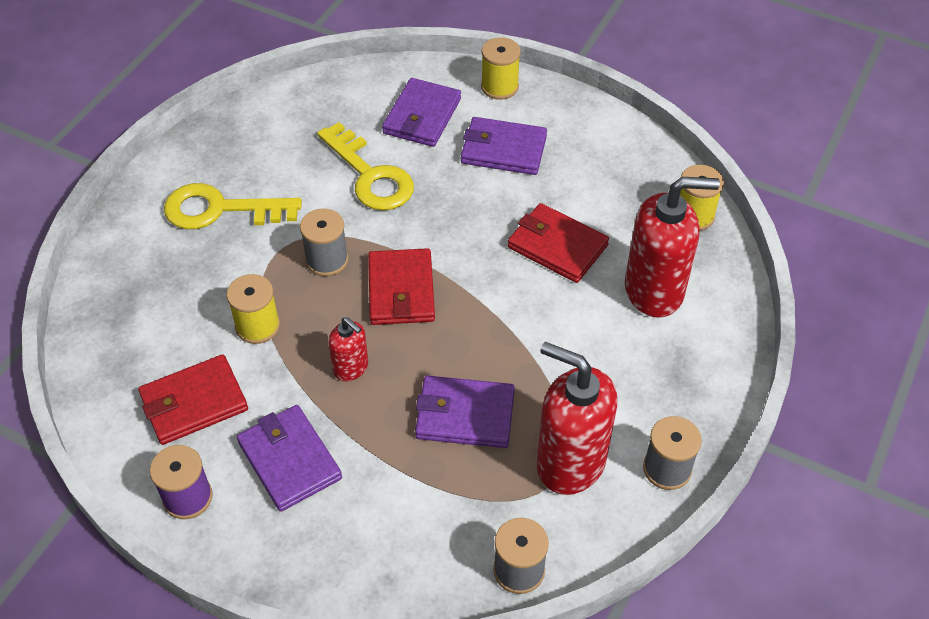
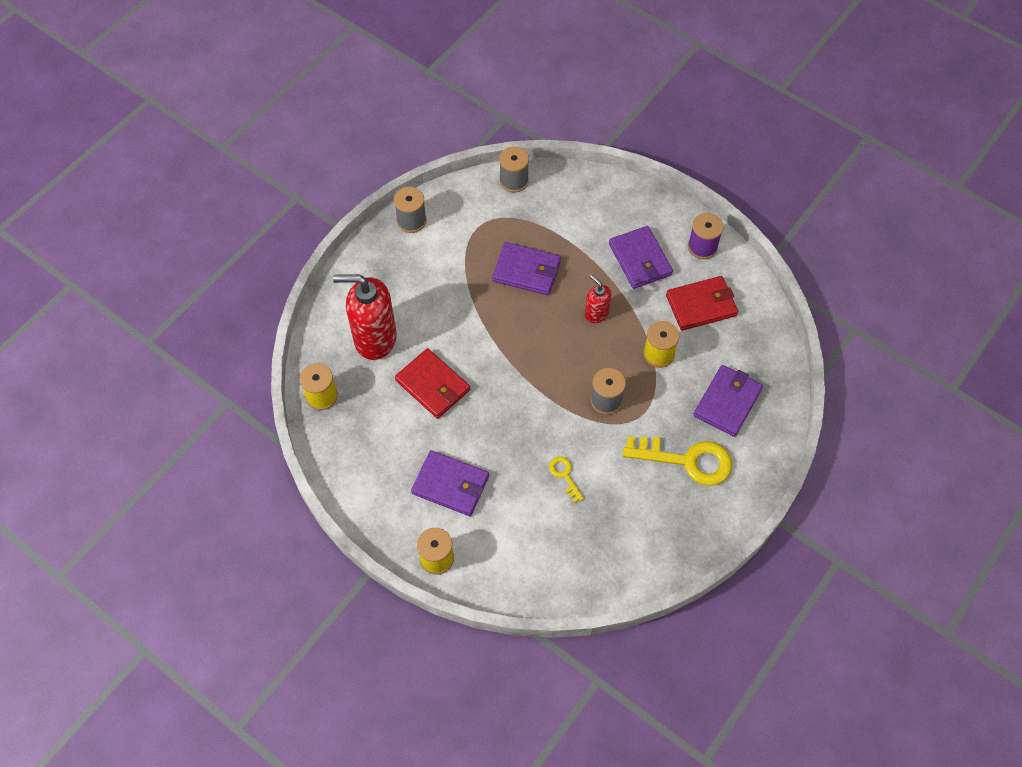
camera: 170 degrees left, 10 degrees up
yellow key [317,122,414,211] -> yellow key [549,456,584,503], size x0.48
red wallet [368,248,435,325] -> none
purple wallet [382,78,461,147] -> purple wallet moved to [693,365,763,437]
red soap dispenser [537,342,617,495] -> none

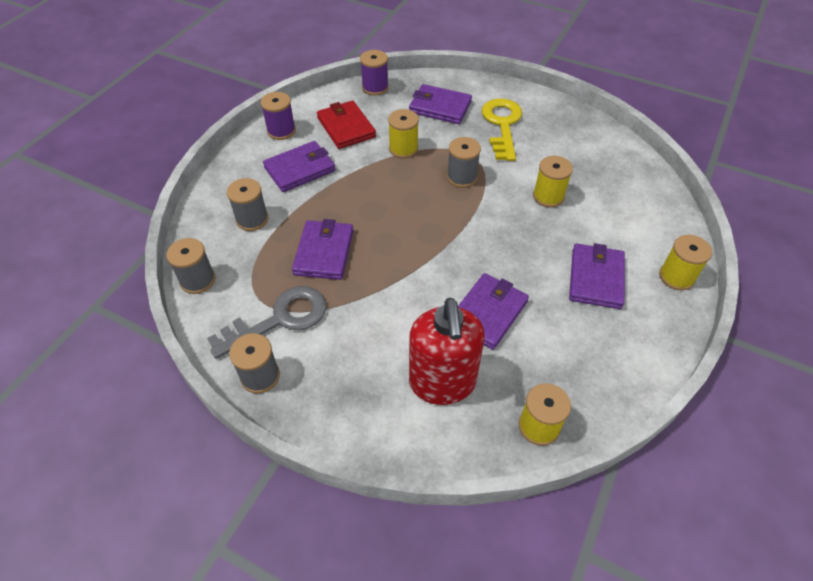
camera: 100 degrees left, 10 degrees down
red wallet [395,348,470,419] -> purple wallet [458,273,529,350]
yellow key [549,456,584,503] -> yellow spool [533,156,573,207]
red soap dispenser [585,275,612,323] -> none
none -> grey key [207,286,326,359]
none -> grey spool [227,178,268,231]
none -> purple spool [360,50,389,96]

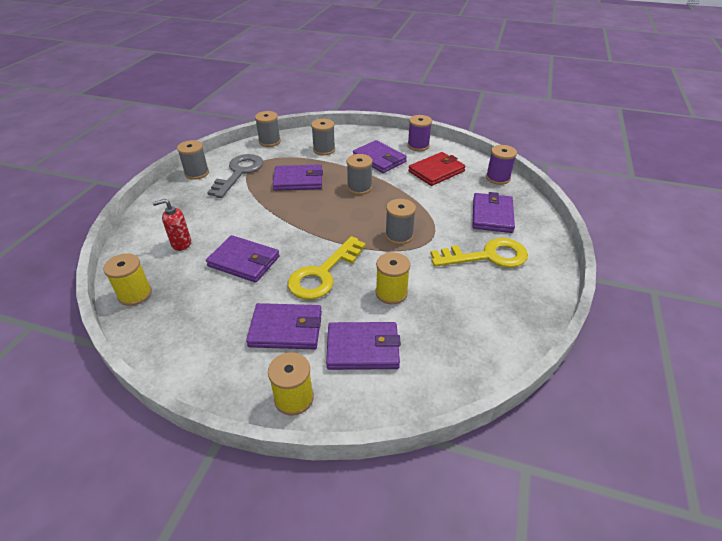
camera: 80 degrees right, 10 degrees down
grey key [207,286,326,359] -> grey key turned 120 degrees counterclockwise [207,154,264,198]
yellow spool [388,109,419,158] -> none
red soap dispenser [409,298,485,405] -> red soap dispenser [153,199,191,251], size x0.51
none -> yellow key [288,236,366,300]
none -> purple wallet [326,322,401,370]
none -> grey spool [347,154,372,195]

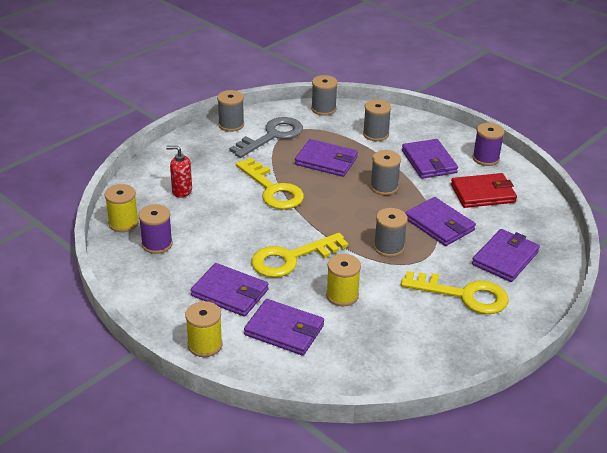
camera: 25 degrees right, 5 degrees down
purple wallet [206,235,280,283] -> purple wallet moved to [405,197,476,246]
purple spool [486,145,517,185] -> purple spool moved to [138,204,173,254]
none -> yellow key [236,158,304,209]

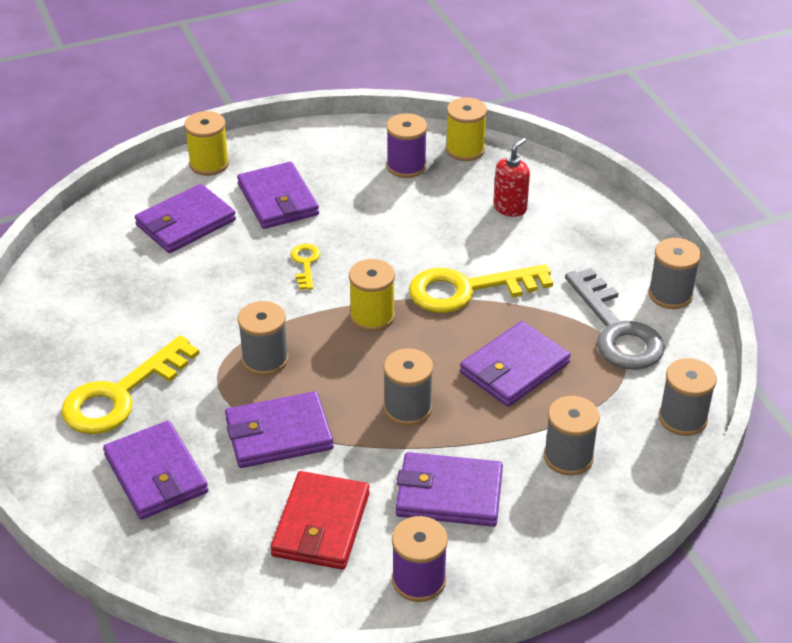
camera: 115 degrees right, 5 degrees up
purple wallet [191,263,269,317] -> purple wallet turned 75 degrees counterclockwise [237,162,319,229]
yellow key [251,233,348,277] -> yellow key [290,244,320,290], size x0.48
yellow spool [326,254,361,306] -> yellow spool moved to [349,259,395,331]

